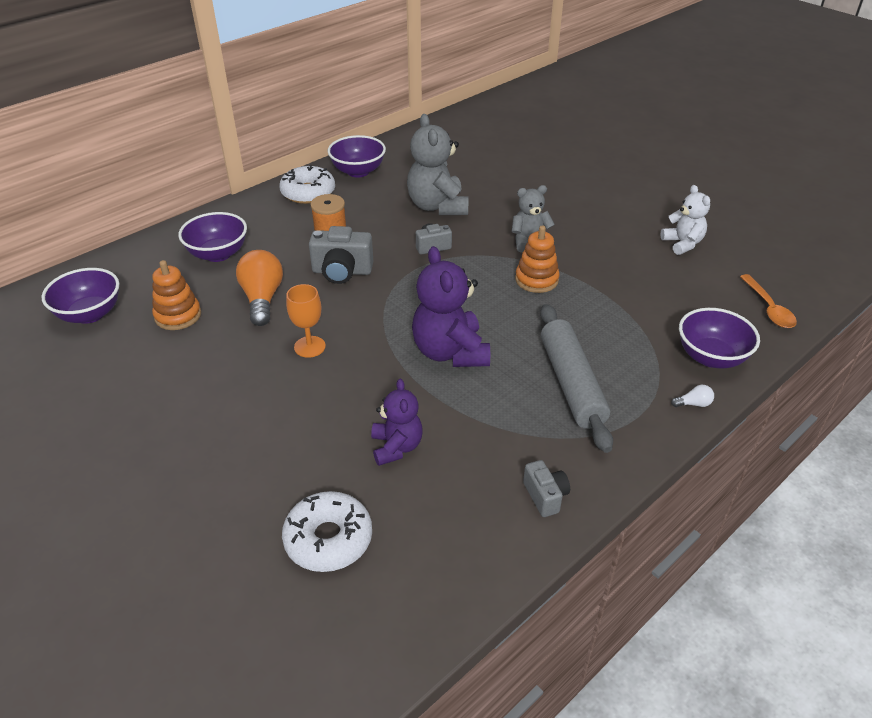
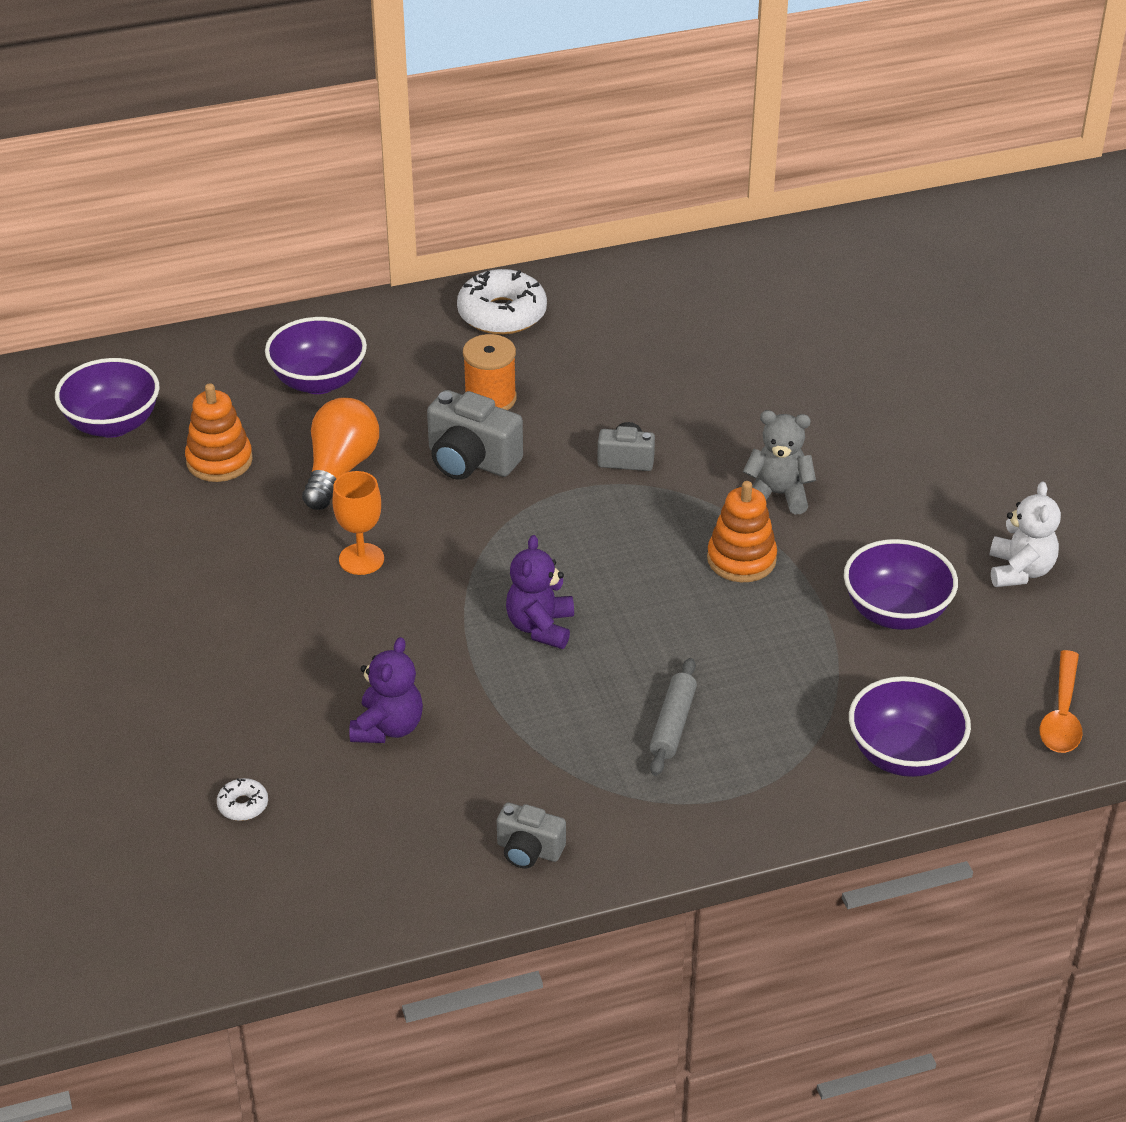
camera: 25 degrees right, 0 degrees up
white donut [282,491,372,572] -> white donut [217,778,268,821], size x0.45
purple bowl [328,135,386,178] -> purple bowl moved to [844,539,958,630]
grey teddy bear [407,114,468,215] -> none
purple teddy bear [412,246,490,367] -> purple teddy bear [506,535,574,649], size x0.61
grey camera [523,460,570,517] -> grey camera turned 105 degrees clockwise [497,803,566,868]
grey rolling pin [540,304,613,453] -> grey rolling pin [650,658,697,776], size x0.53
white light bulb [671,385,714,407] -> none

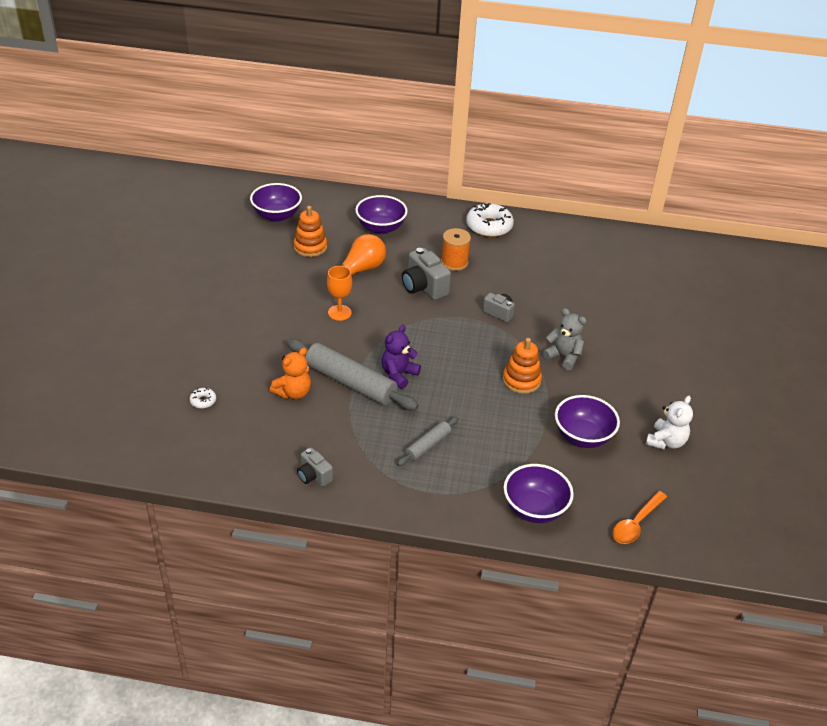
camera: 25 degrees right, 0 degrees up
purple teddy bear [349,637,423,743] -> orange teddy bear [270,348,311,399]
none -> grey rolling pin [287,339,419,410]

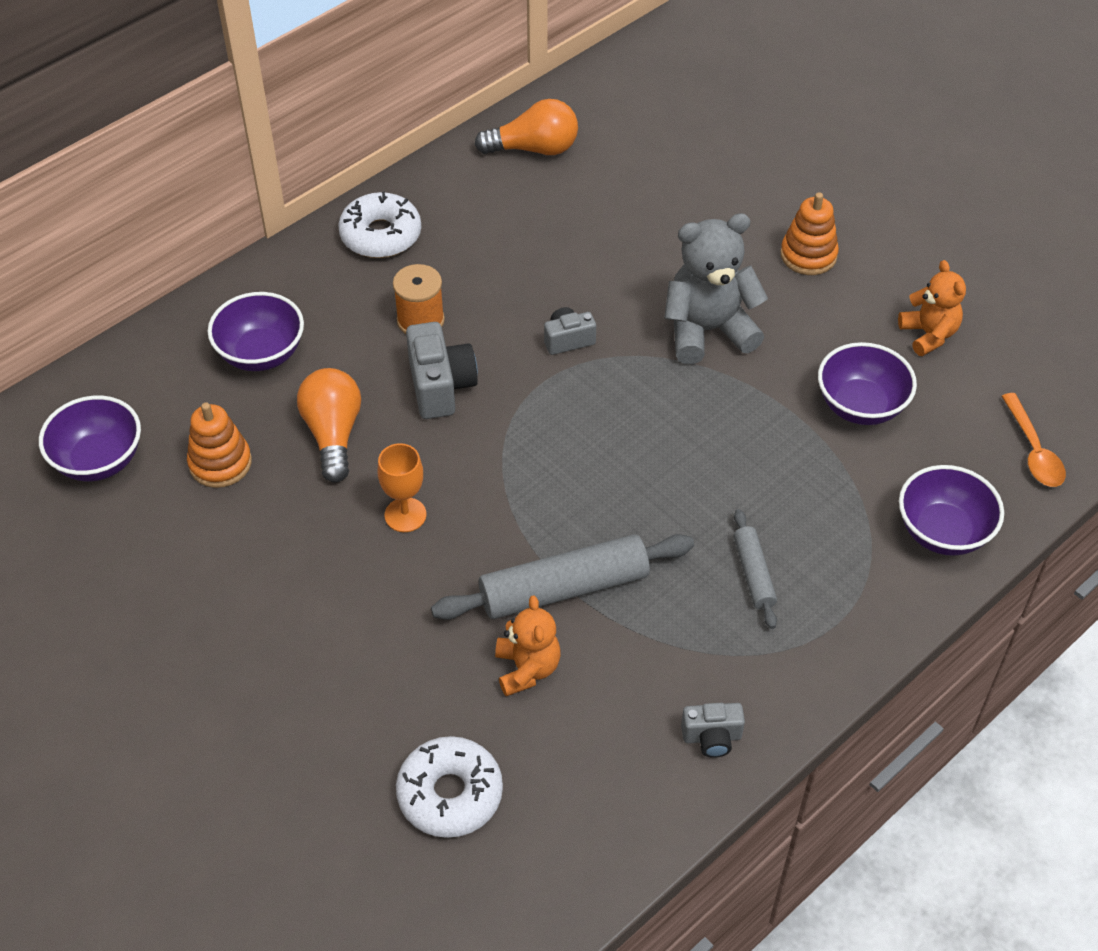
camera: 50 degrees left, 10 degrees up
white donut [189,387,216,408] -> white donut [396,736,503,838], size x2.22
purple teddy bear [381,325,421,389] -> none
grey camera [402,248,451,300] -> grey camera turned 105 degrees counterclockwise [406,322,478,419]
orange stacking toy [503,338,542,394] -> orange stacking toy moved to [780,192,839,275]
grey teddy bear [542,308,586,370] -> grey teddy bear [664,213,768,364], size x1.64
white teddy bear [646,396,693,449] -> orange teddy bear [898,260,966,356]
none -> orange light bulb [475,99,578,155]

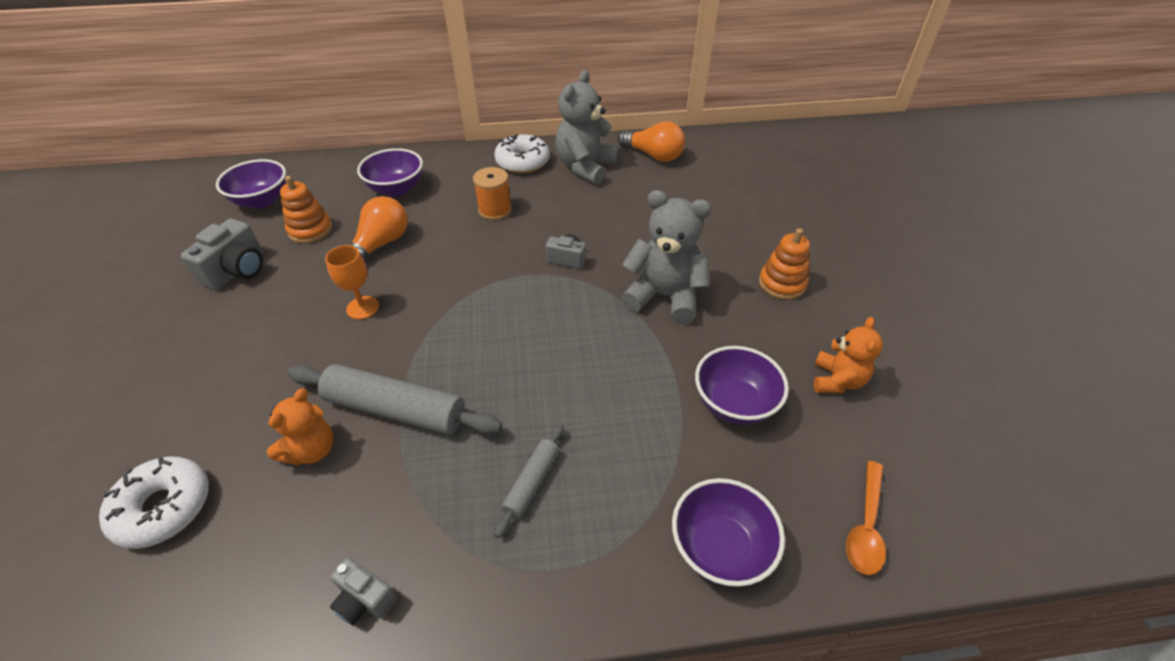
camera: 35 degrees right, 5 degrees down
grey camera [406,322,478,419] -> grey camera moved to [181,219,263,290]
none -> grey teddy bear [555,70,618,185]

